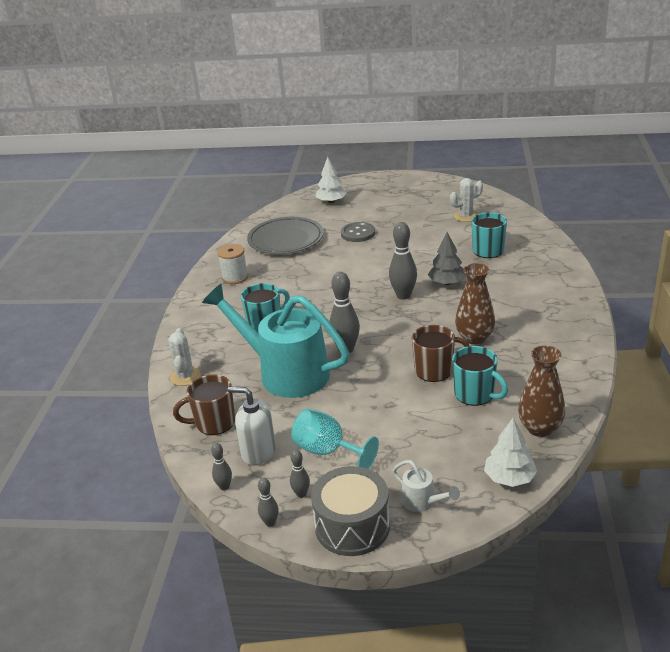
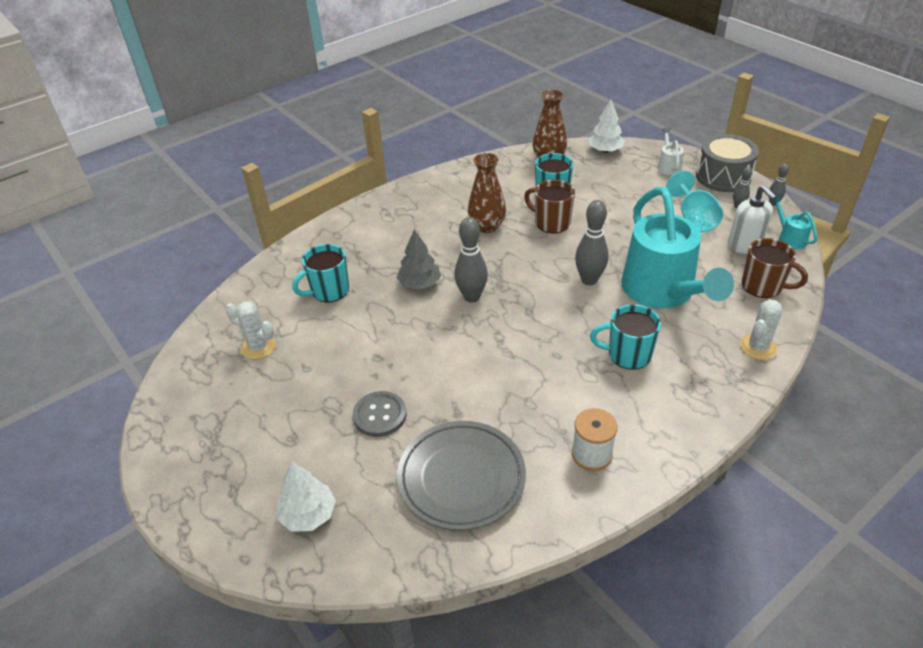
camera: 135 degrees left, 10 degrees up
grey bowling pin [211,443,232,490] -> turquoise watering can [771,196,817,250]

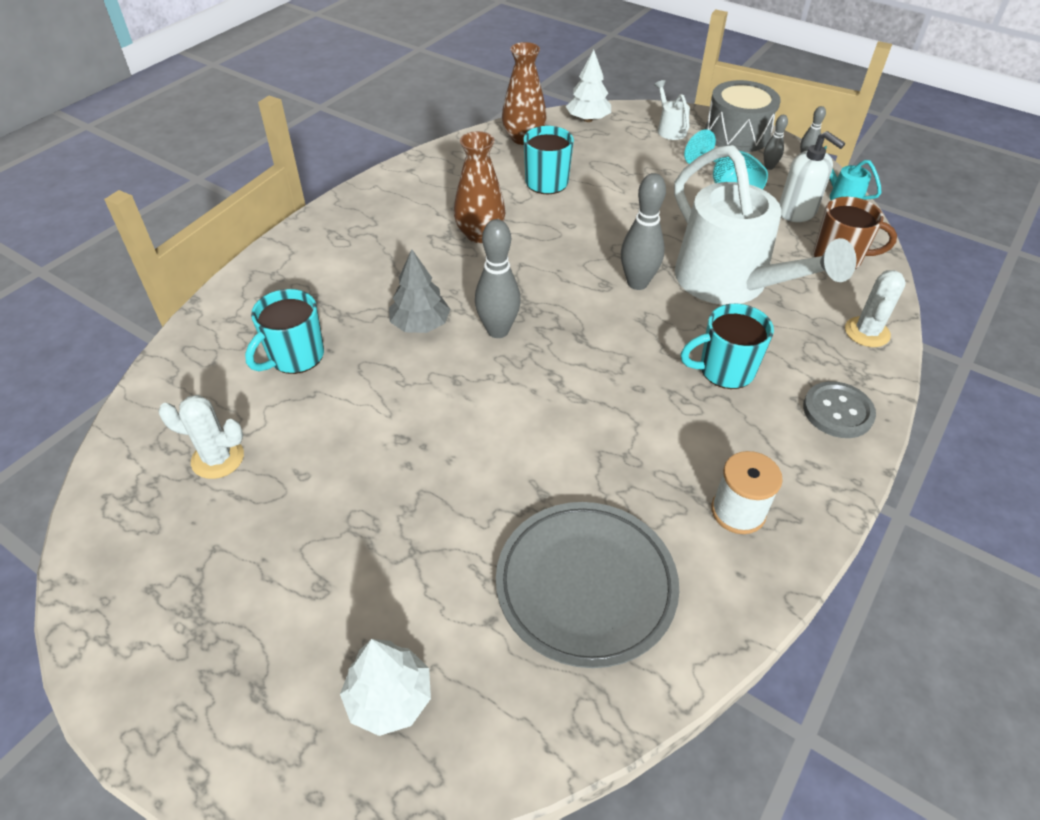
camera: 20 degrees left, 5 degrees up
grey button [353,391,407,437] -> grey button moved to [803,381,876,438]
brown mug [524,180,575,233] -> none
turquoise watering can [621,187,734,308] -> white watering can [674,145,857,305]

